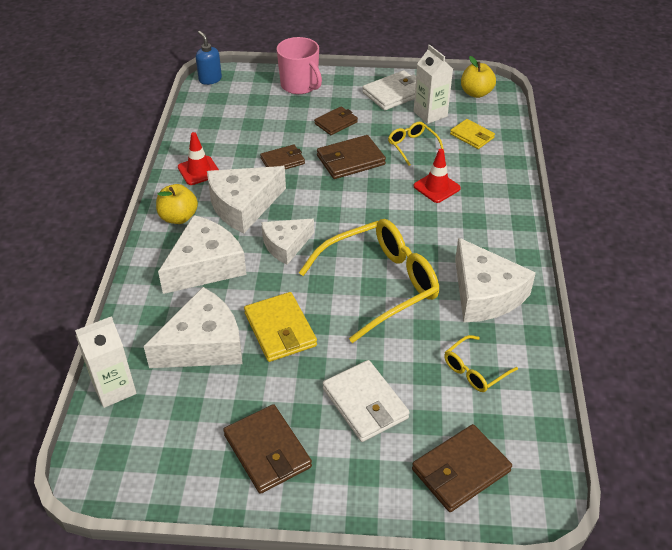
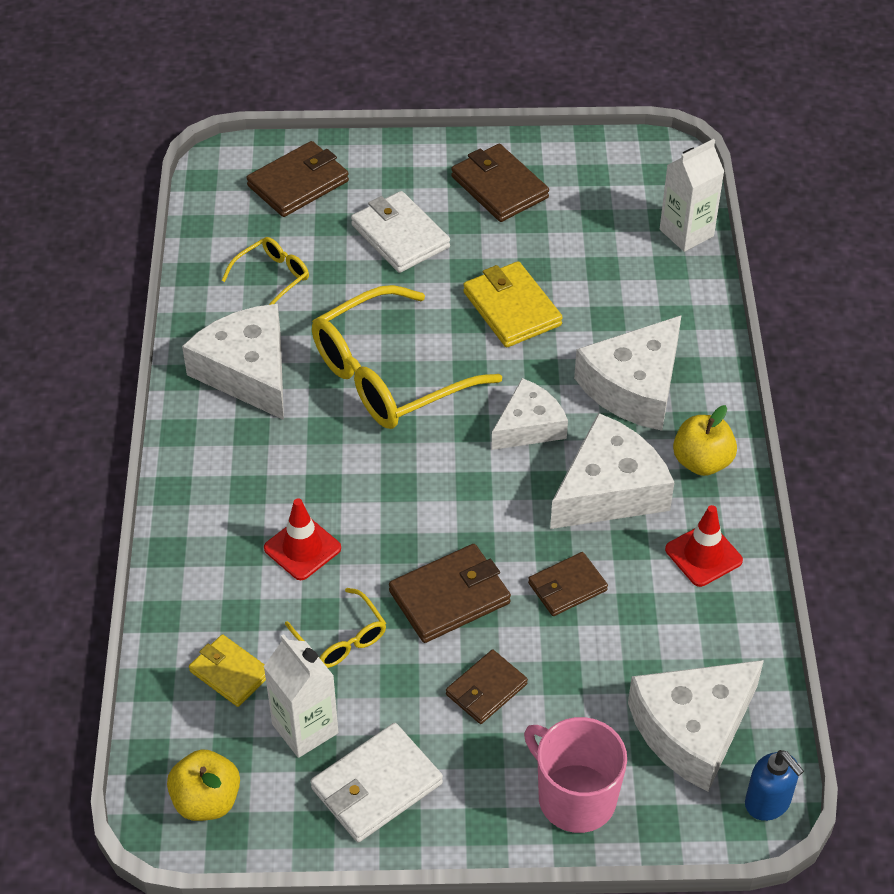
camera: 175 degrees right, 5 degrees up
white cheese [144,287,243,368] -> white cheese moved to [628,660,764,792]

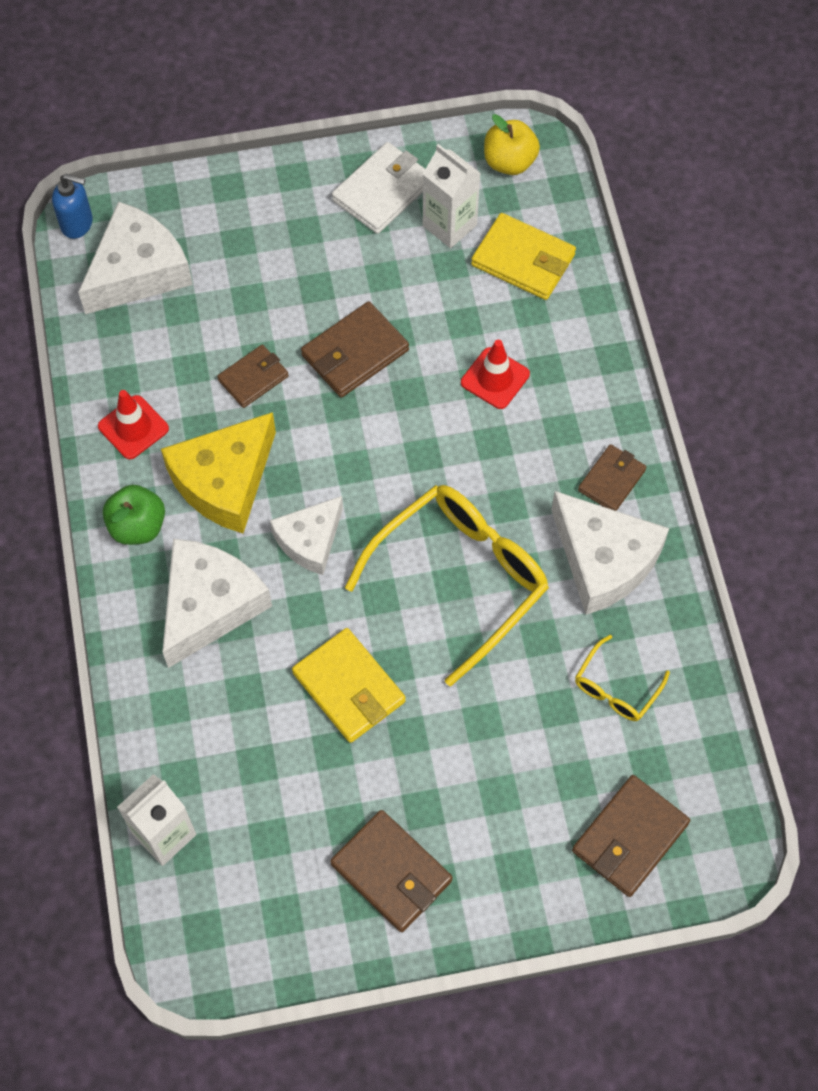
camera: 170 degrees right, 15 degrees up
yellow wallet [189,634,266,707] -> yellow wallet [471,213,576,300], size x1.53
yellow glasses [285,588,386,668] -> none
white wallet [351,191,450,273] -> none
brown wallet [446,650,528,724] -> brown wallet moved to [578,444,646,511]
pink mug [524,717,627,833] -> none
white cheese [550,413,675,529] -> yellow cheese [161,412,276,533]
yellow apple [673,405,737,476] -> green apple [103,485,165,545]
blue soap dispenser [745,750,804,821] -> blue soap dispenser turned 150 degrees clockwise [52,173,93,239]

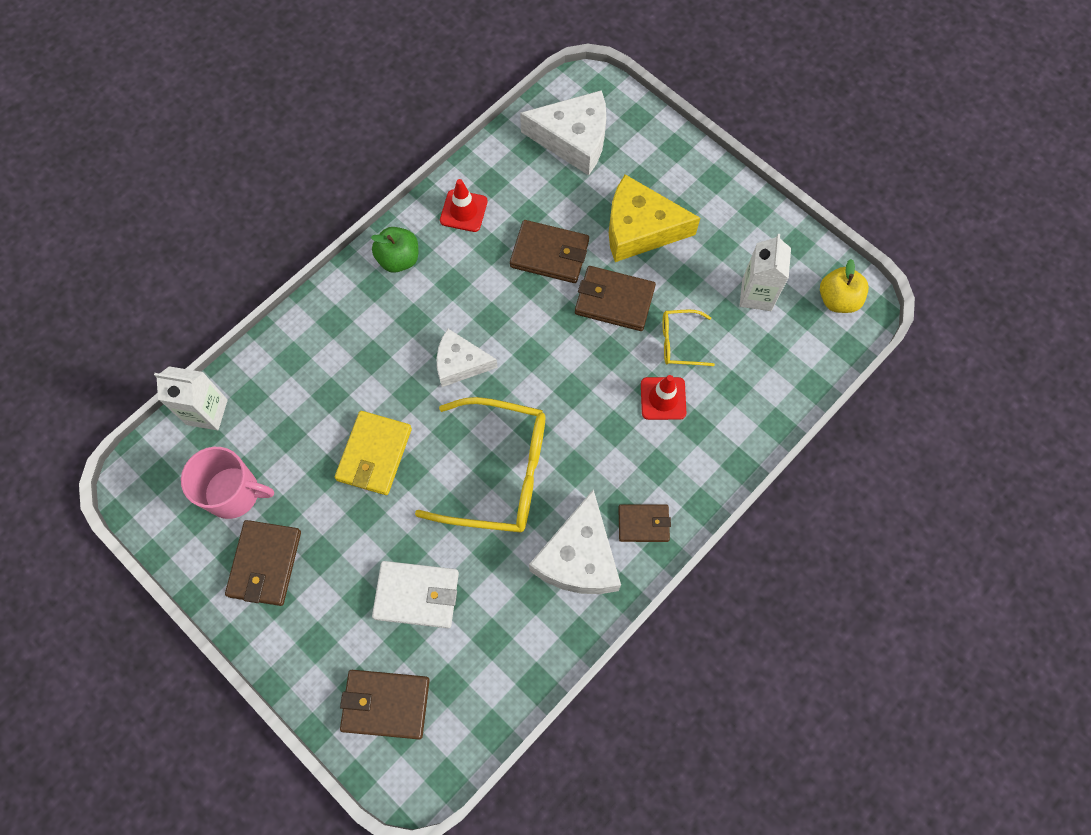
camera: 55 degrees right, 5 degrees up
blue soap dispenser [52,173,93,239] -> none
yellow cheese [161,412,276,533] -> yellow cheese moved to [609,174,700,262]
white cheese [163,539,272,668] -> none
brown wallet [217,344,289,408] -> brown wallet [510,220,589,283], size x1.53
white wallet [332,142,425,234] -> white wallet moved to [372,561,459,628]
yellow wallet [471,213,576,300] -> none
yellow glasses [575,635,670,721] -> yellow glasses moved to [663,310,715,366]
none -> pink mug [181,447,274,519]

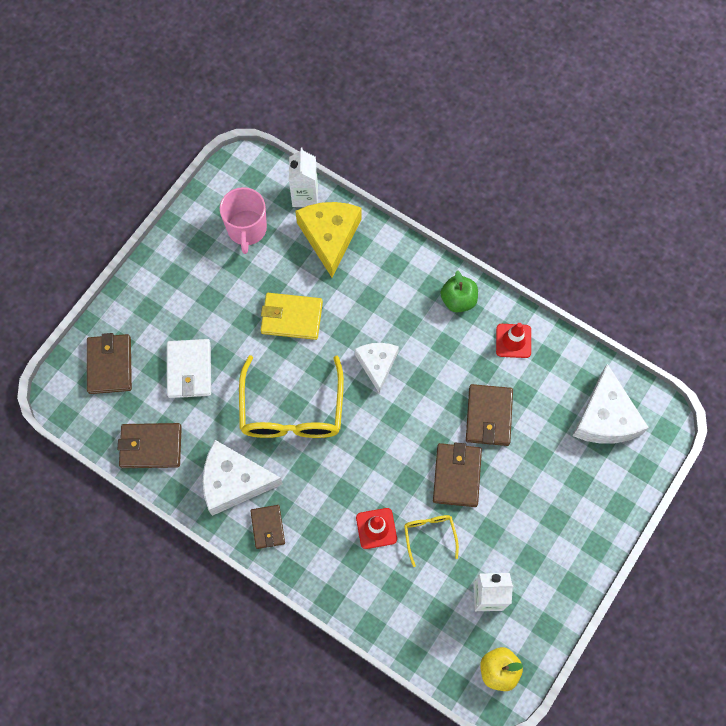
camera: 80 degrees right, 0 degrees up
brown wallet [225,520,301,606] -> brown wallet moved to [118,423,182,468]
yellow cheese [609,174,700,262] -> yellow cheese moved to [295,202,362,278]

